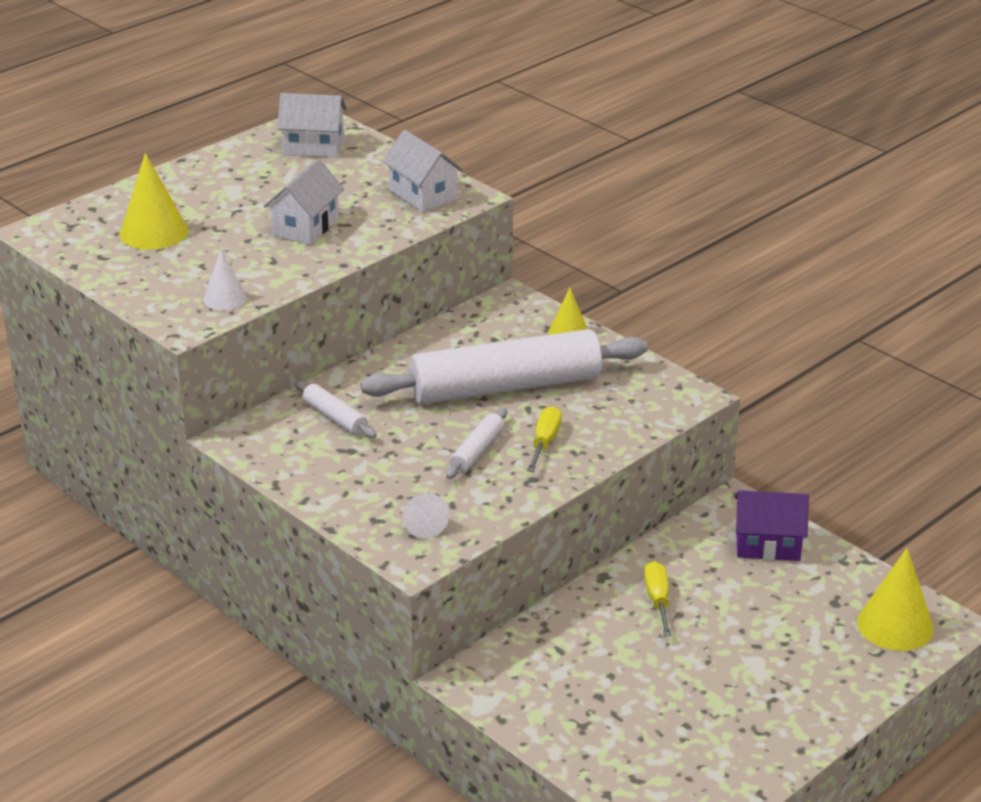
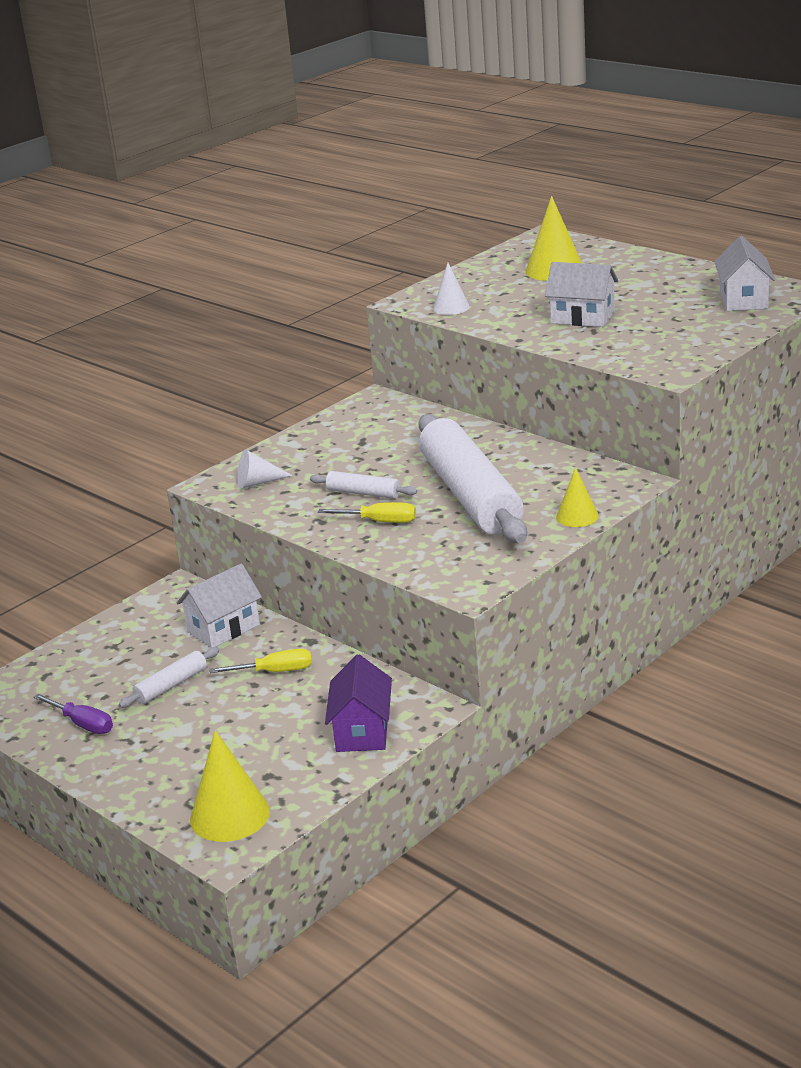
camera: 90 degrees right, 5 degrees down
white rolling pin [295,381,377,438] -> white rolling pin moved to [119,647,219,708]
white house [382,130,464,212] -> white house moved to [177,564,262,648]
none -> purple screwdriver [33,694,113,734]

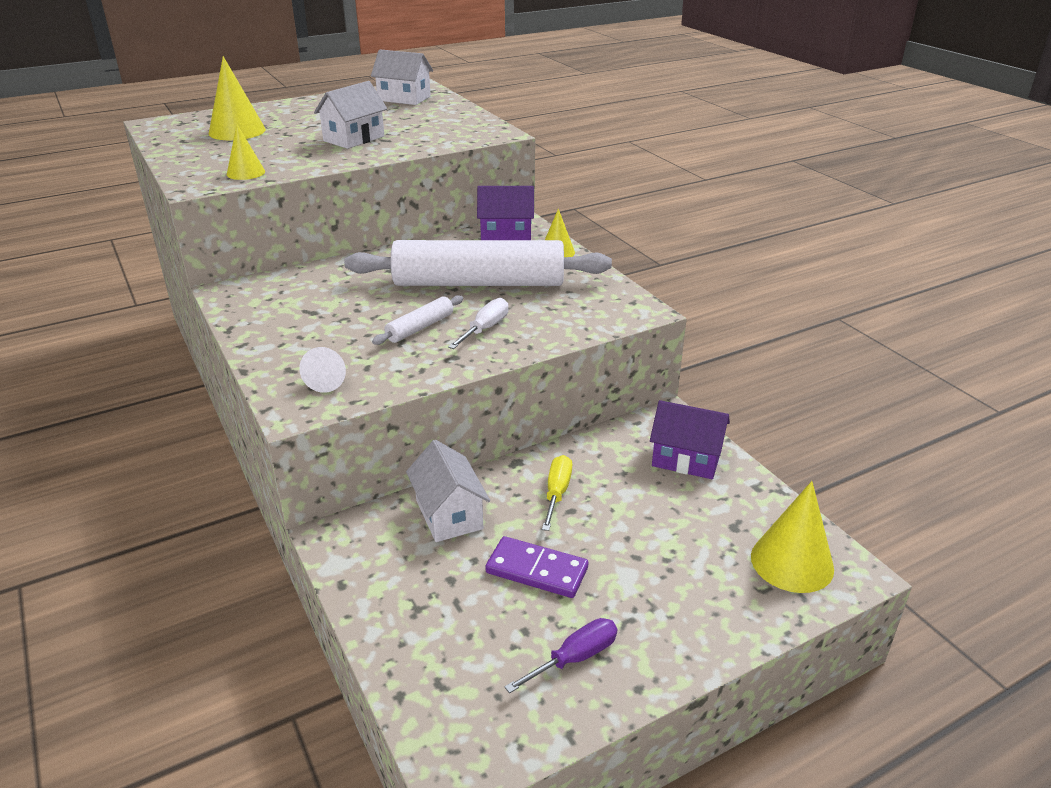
camera: 75 degrees left, 5 degrees up
white rolling pin [119,647,219,708] -> purple domino [485,536,588,598]
yellow screwdriver [318,502,416,523] -> white screwdriver [448,298,509,349]
white cone [433,263,470,315] -> yellow cone [227,125,265,180]
none -> purple house [477,186,534,240]

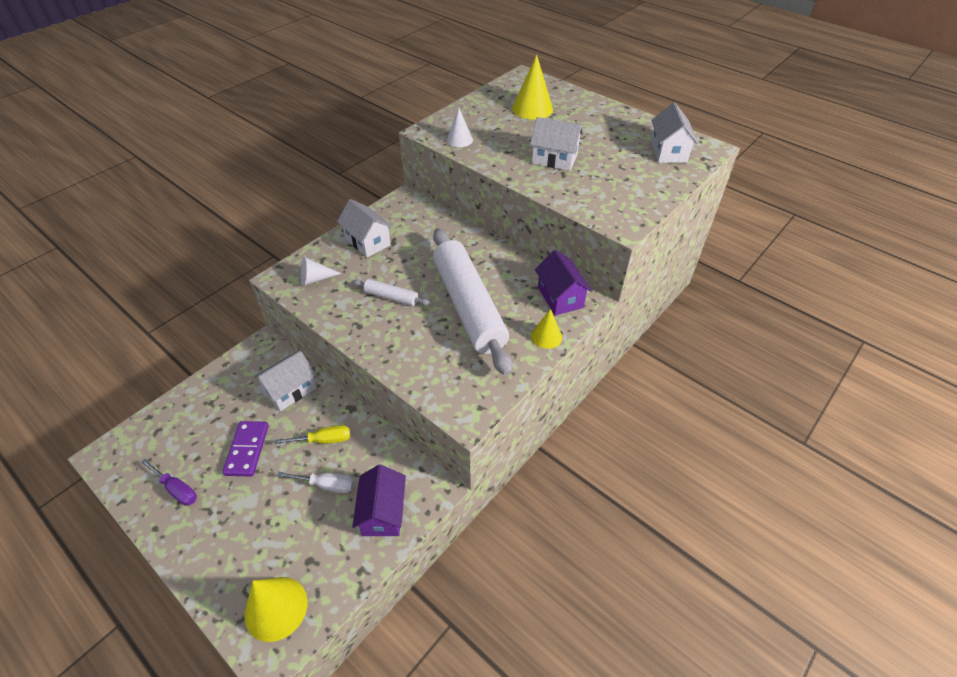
camera: 70 degrees right, 15 degrees up
yellow cone [227,125,265,180] -> white cone [447,108,473,147]
white screwdriver [448,298,509,349] -> white screwdriver moved to [277,472,354,493]
none -> white house [337,199,393,258]

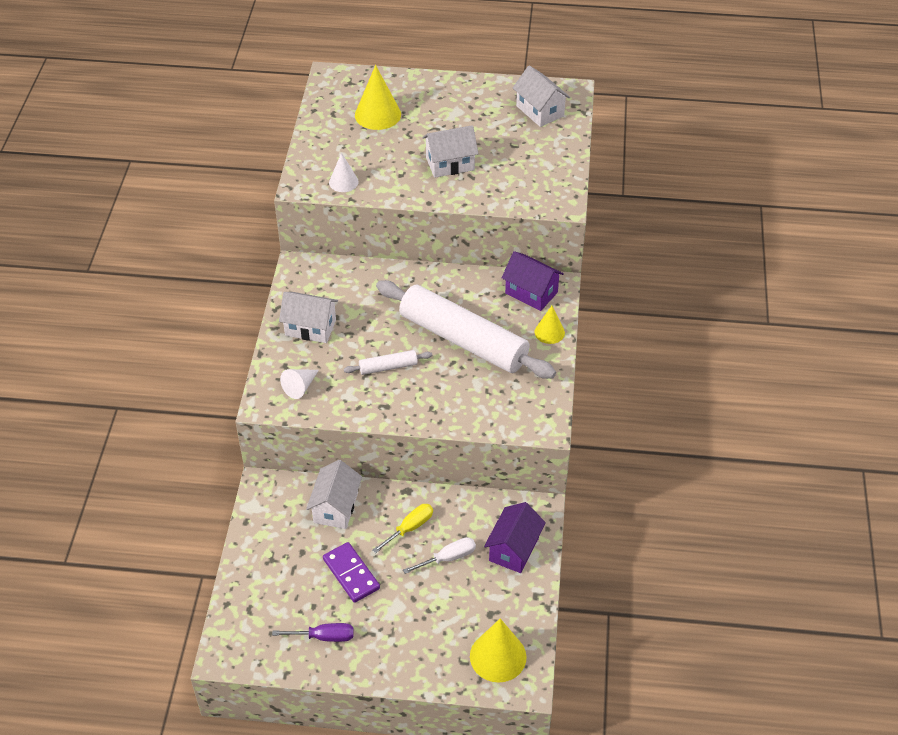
camera: 35 degrees left, 0 degrees up
purple house [352,465,406,536] -> purple house turned 60 degrees clockwise [484,502,546,573]

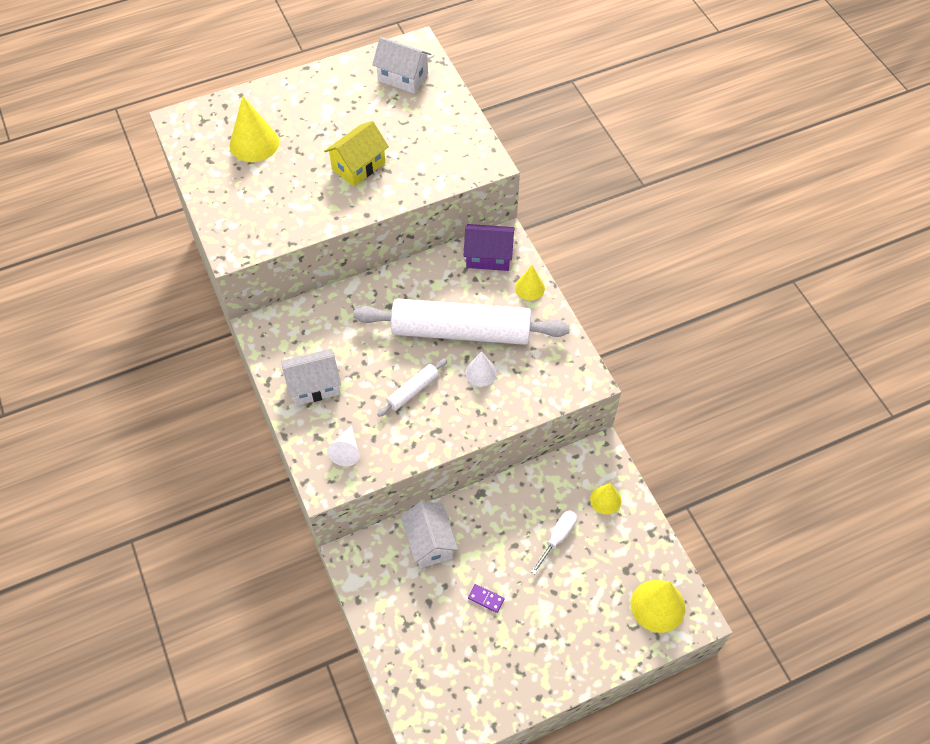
camera: 30 degrees left, 10 degrees up
purple screwdriver [272,623,354,642] -> none
purple domino [323,542,380,603] -> purple domino [468,584,504,613], size x0.53
white cone [329,152,359,192] -> white cone moved to [465,351,497,387]
yellow screwdriver [372,504,433,553] -> none
white house [422,125,479,178] -> yellow house [324,121,389,186]
purple house [484,502,546,573] -> yellow cone [590,483,622,515]

